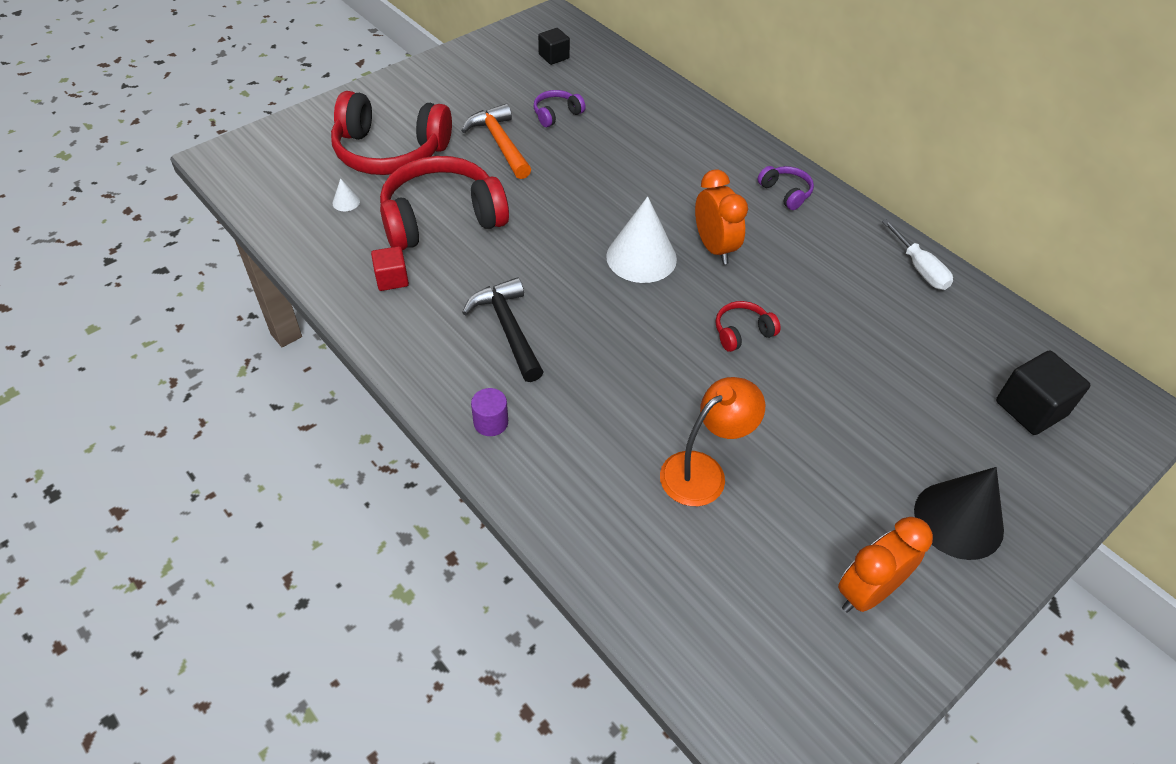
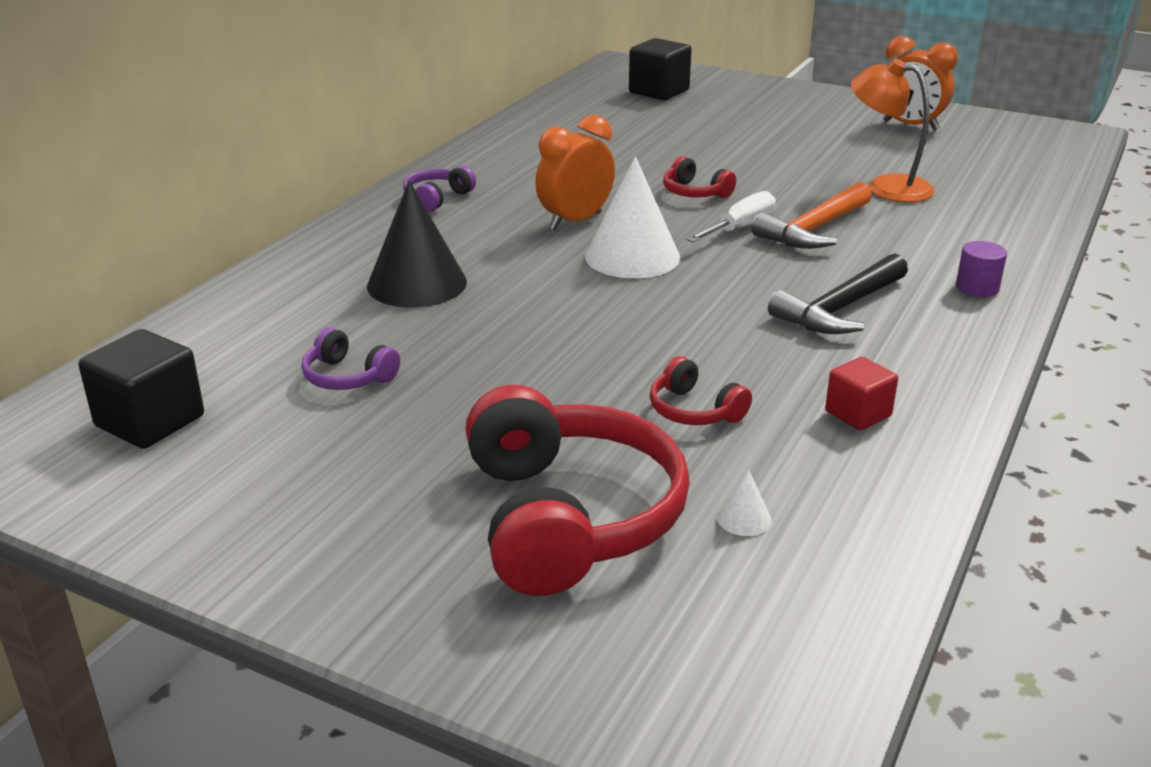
camera: 110 degrees left, 20 degrees down
red headphones [380,156,509,250] -> red headphones [650,356,752,425], size x0.45
orange hammer [461,103,531,179] -> orange hammer moved to [752,182,872,249]
black cube [538,28,570,65] -> black cube [79,329,204,449], size x1.60
white screwdriver [882,219,953,290] -> white screwdriver moved to [686,191,776,242]
black cone [914,467,1004,560] -> black cone moved to [367,180,467,308]

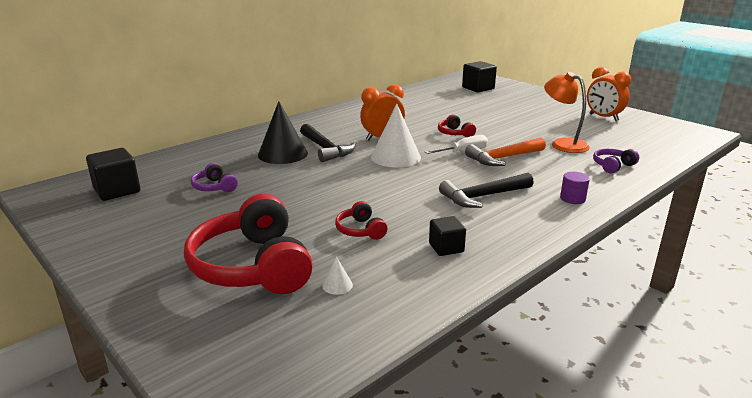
camera: 20 degrees right, 5 degrees down
purple headphones [403,166,476,211] -> purple headphones moved to [593,149,639,174]
red headphones [466,385,690,596] -> red headphones turned 150 degrees clockwise [184,194,313,294]
red cube [825,357,898,430] -> black cube [429,216,466,256]
none -> black hammer [300,124,356,162]

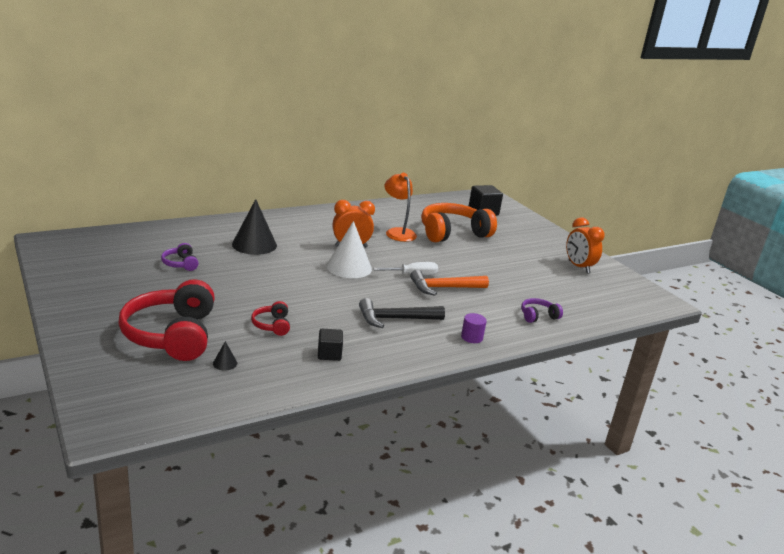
camera: 10 degrees right, 0 degrees up
black cube [86,148,140,201] -> none
black hammer [300,124,356,162] -> none
white cone [322,257,353,295] -> black cone [213,341,237,370]
red headphones [438,115,476,137] -> none
orange lamp [544,72,590,153] -> orange lamp moved to [385,173,417,242]
none -> orange headphones [421,203,497,242]

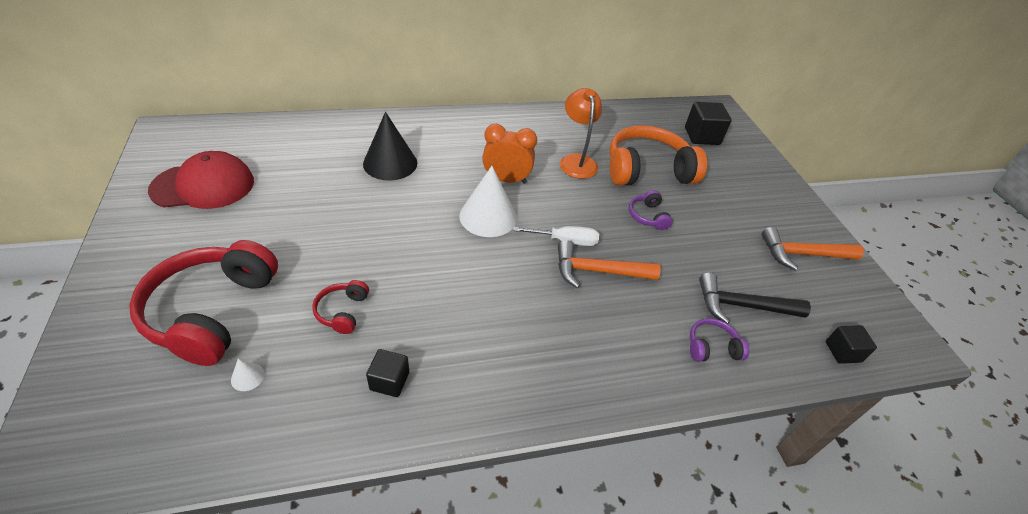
camera: 15 degrees right, 20 degrees up
purple headphones [161,243,199,271] -> purple headphones moved to [629,190,673,230]
black cone [213,341,237,370] -> white cone [231,358,265,391]
black hammer [359,298,445,328] -> black hammer moved to [699,273,811,324]
purple cylinder [461,313,487,343] -> none
orange clock [566,218,605,273] -> orange hammer [762,227,864,271]
none -> red cap [148,151,254,209]
none -> black cube [826,325,877,364]

